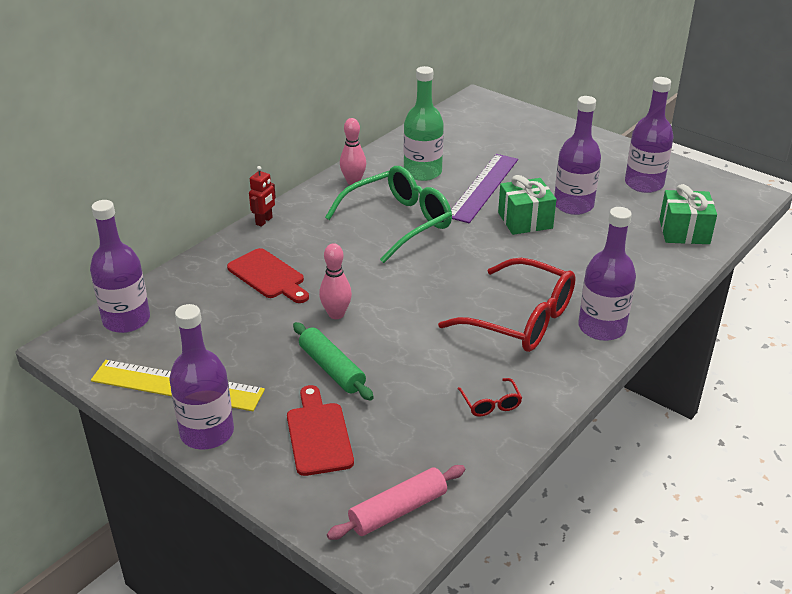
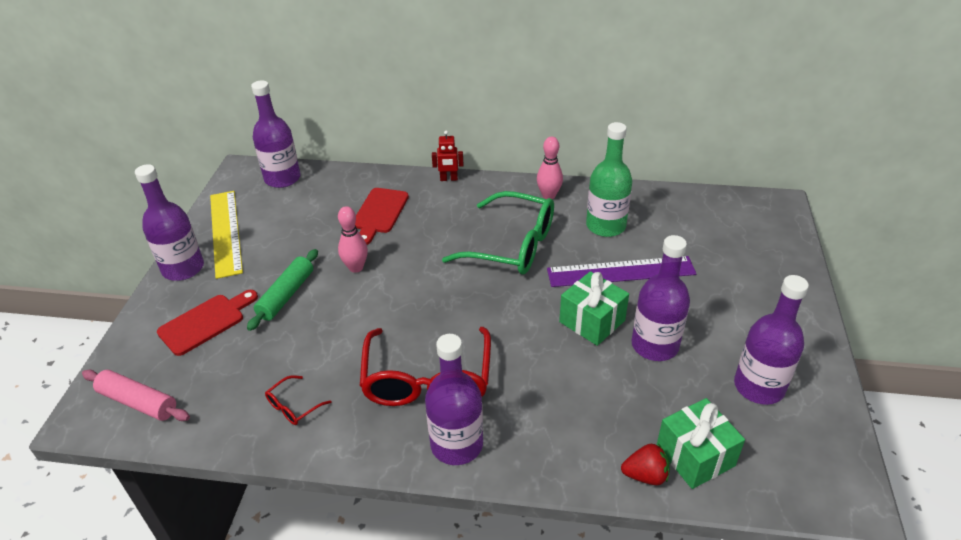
camera: 60 degrees right, 5 degrees up
none -> red strawberry [621,444,670,485]

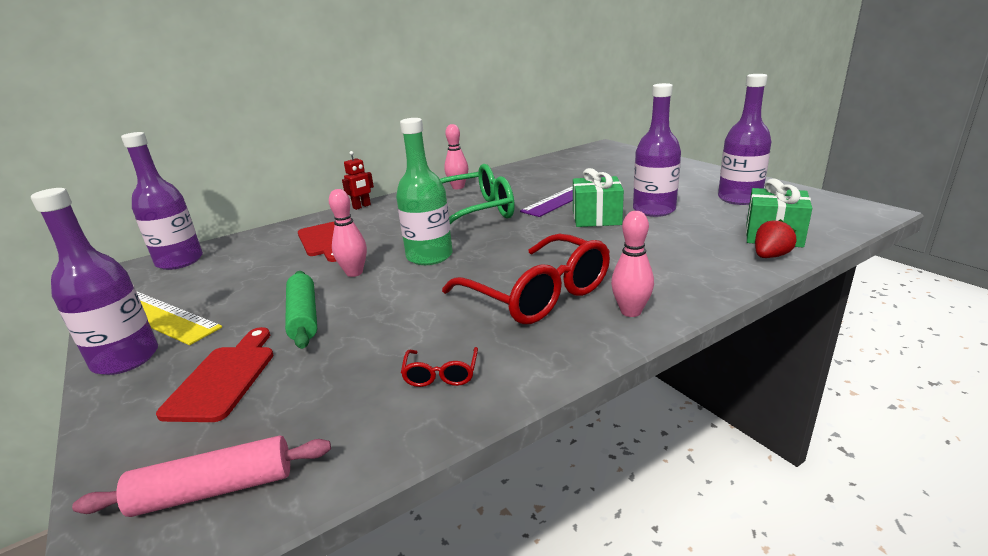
camera: 40 degrees left, 15 degrees down
purple bottle [425,334,483,465] -> pink bowling pin [611,211,654,317]
green bottle [586,122,632,237] -> green bottle moved to [396,118,452,265]

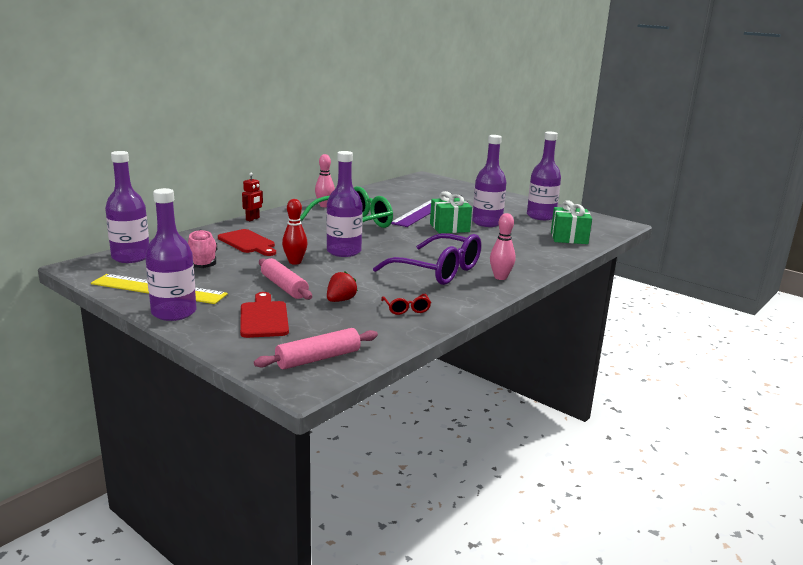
camera: 20 degrees left, 5 degrees down
green rolling pin [285,271,317,349] -> pink rolling pin [259,258,312,300]
pink bowling pin [329,189,367,277] -> red bowling pin [282,199,308,265]
green bottle [396,118,452,265] -> purple bottle [326,151,363,257]
red glasses [442,234,610,324] -> purple glasses [373,233,481,285]
red strawberry [755,219,797,258] -> red strawberry moved to [327,271,358,302]
none -> pink shoe [188,230,217,268]

